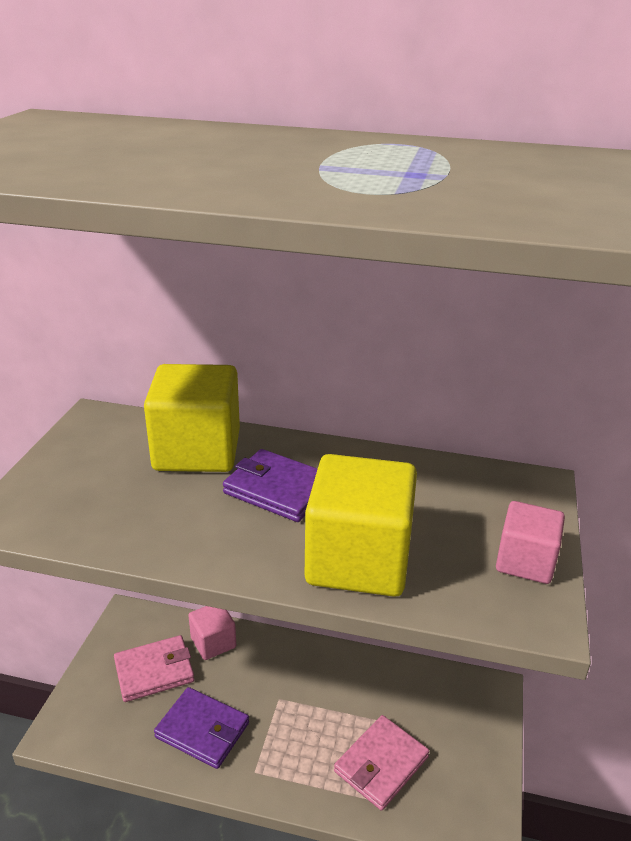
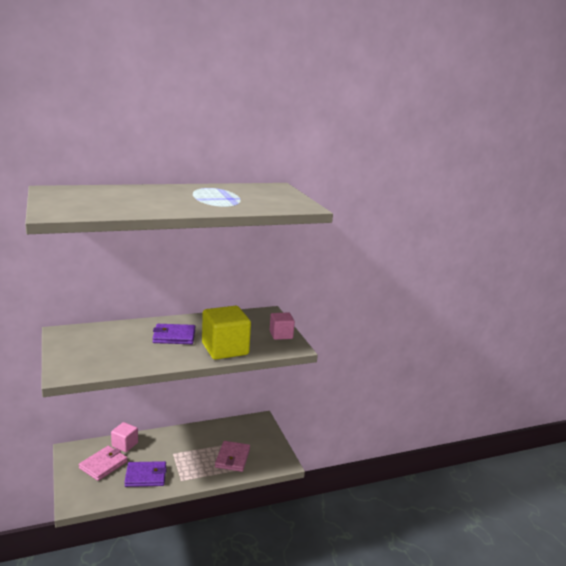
camera: 35 degrees left, 10 degrees down
yellow cube [144,364,240,472] -> none

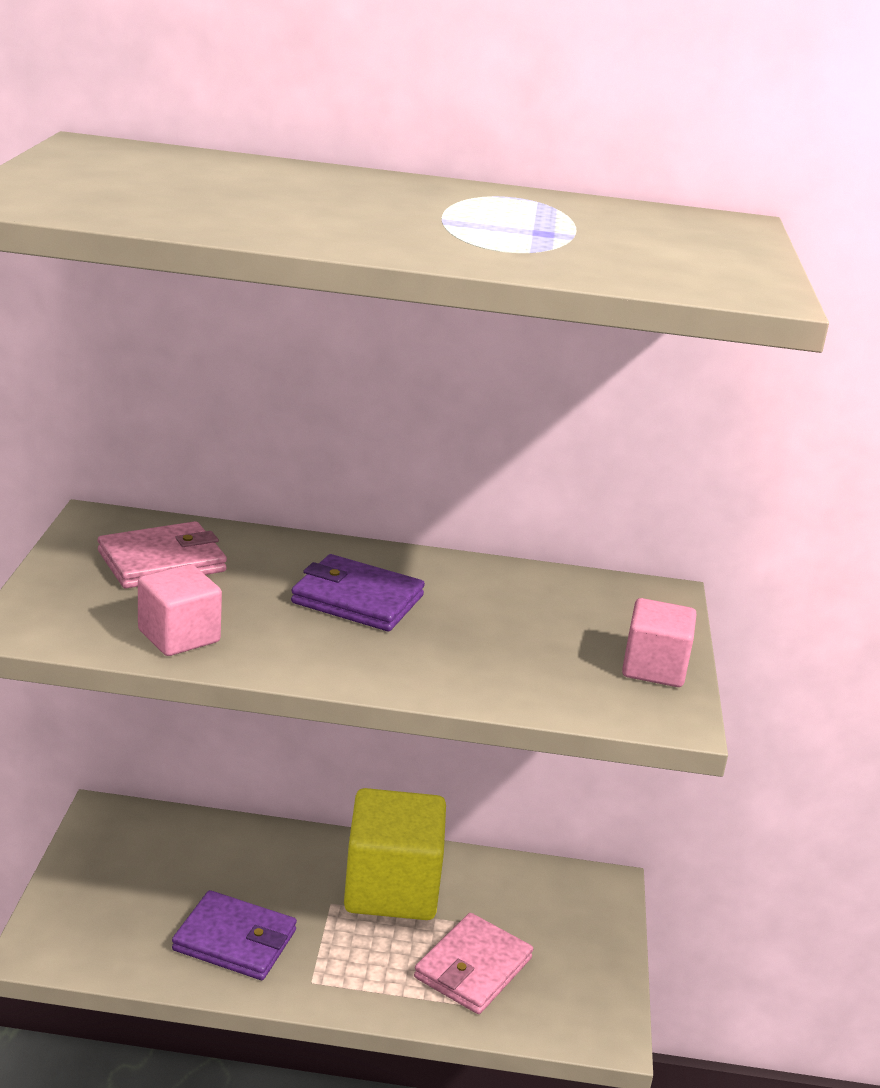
camera: 25 degrees right, 5 degrees up
pink wallet [79,446,128,481] -> pink wallet moved to [98,521,227,589]
pink cube [111,422,138,452] -> pink cube moved to [138,564,222,656]
yellow cube [202,306,251,360] -> yellow cube moved to [344,788,446,920]

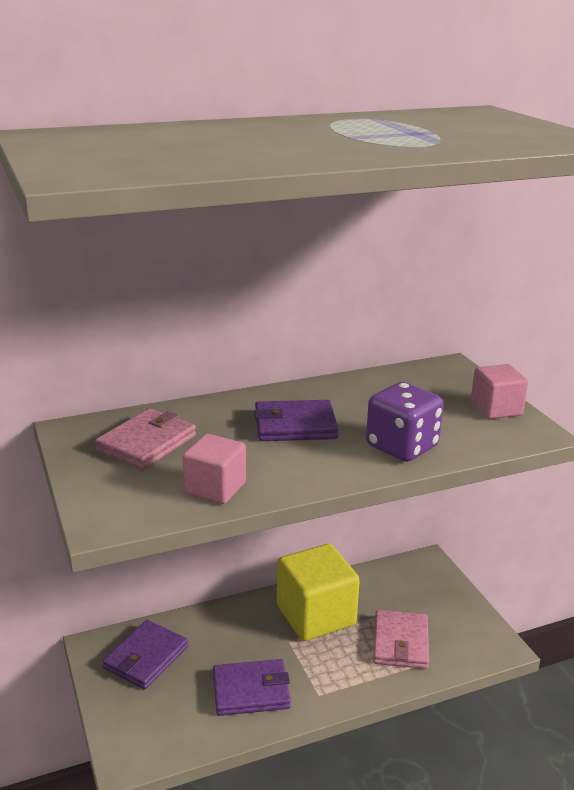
camera: 25 degrees left, 0 degrees up
none -> purple wallet [102,620,188,690]
none -> purple dice [366,382,444,462]

